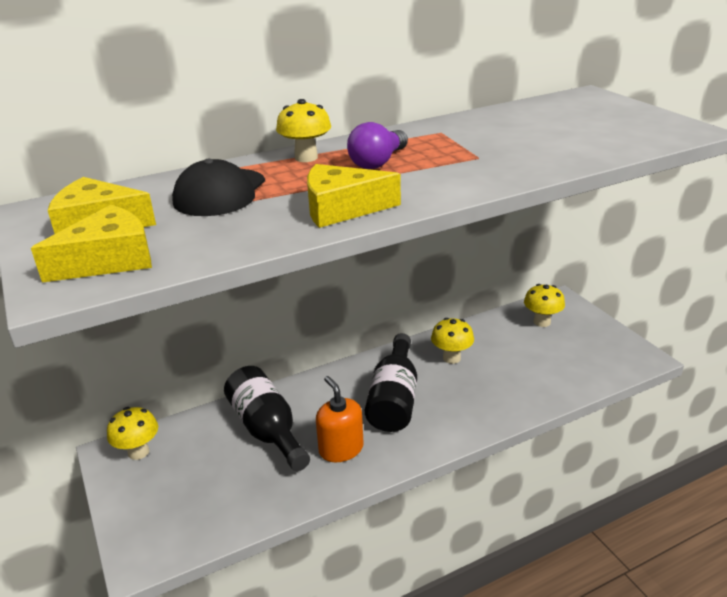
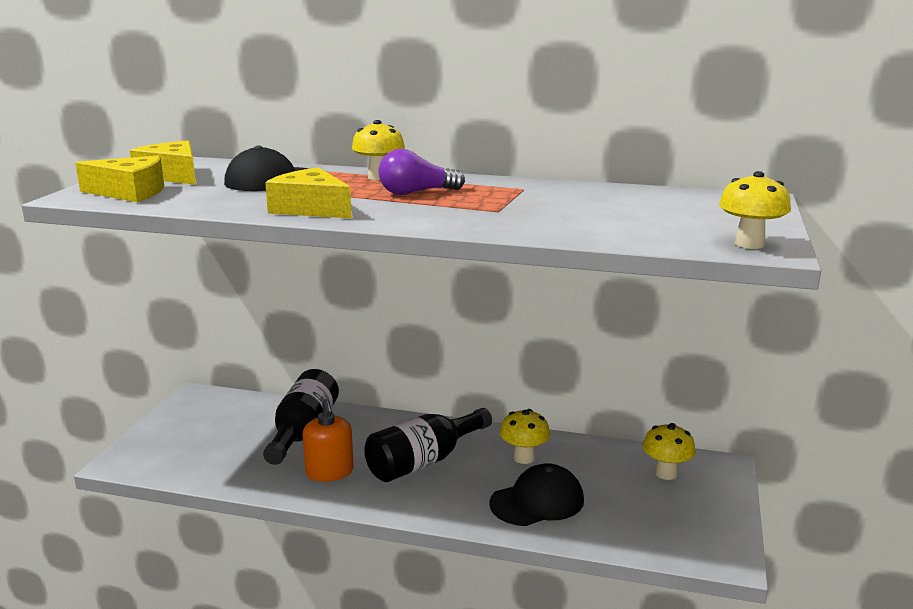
camera: 40 degrees right, 10 degrees down
yellow mushroom [107,407,158,460] -> yellow mushroom moved to [719,171,791,249]
orange soap dispenser [316,376,364,462] -> orange soap dispenser turned 150 degrees clockwise [303,399,354,482]
none -> black cap [489,463,584,526]

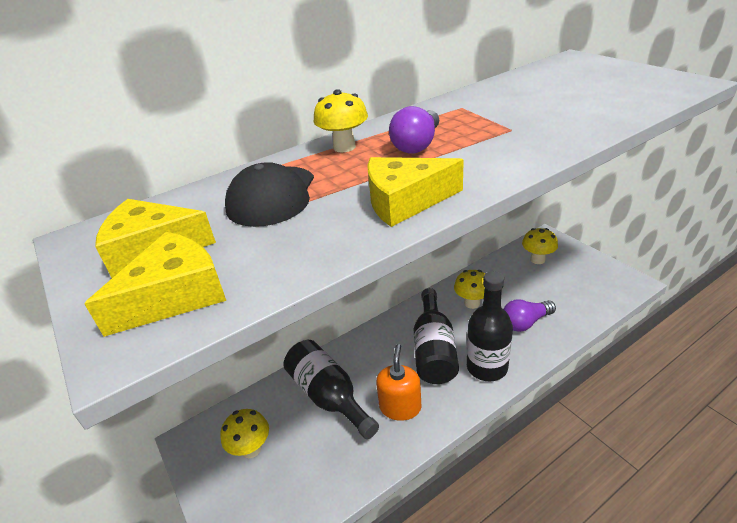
camera: 45 degrees left, 15 degrees up
orange soap dispenser [303,399,354,482] -> orange soap dispenser turned 105 degrees counterclockwise [376,344,422,421]
black cap [489,463,584,526] -> purple light bulb [504,299,556,332]
yellow mushroom [719,171,791,249] -> yellow mushroom moved to [220,409,269,458]
none -> black bottle [467,271,513,381]

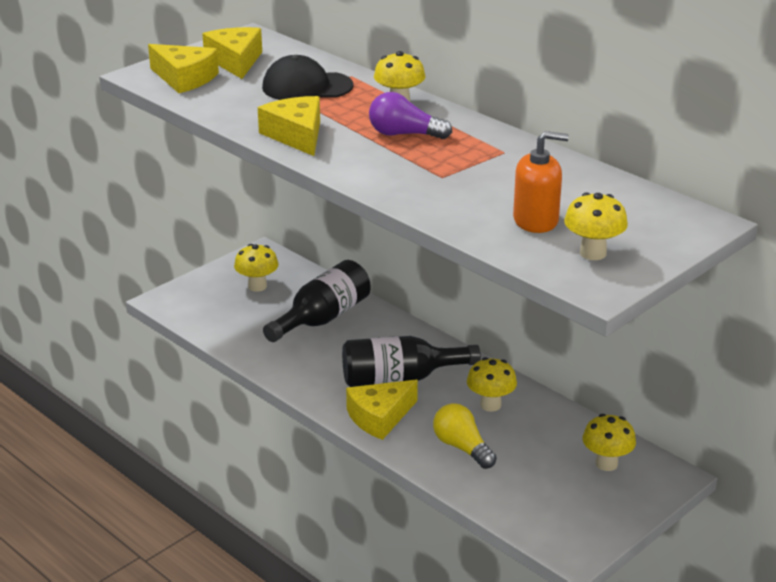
camera: 75 degrees right, 5 degrees down
orange soap dispenser [376,344,422,421] -> orange soap dispenser moved to [513,131,569,233]
black bottle [467,271,513,381] -> yellow cheese [346,380,418,440]
purple light bulb [504,299,556,332] -> yellow light bulb [433,403,497,469]
none -> yellow mushroom [564,192,628,260]

